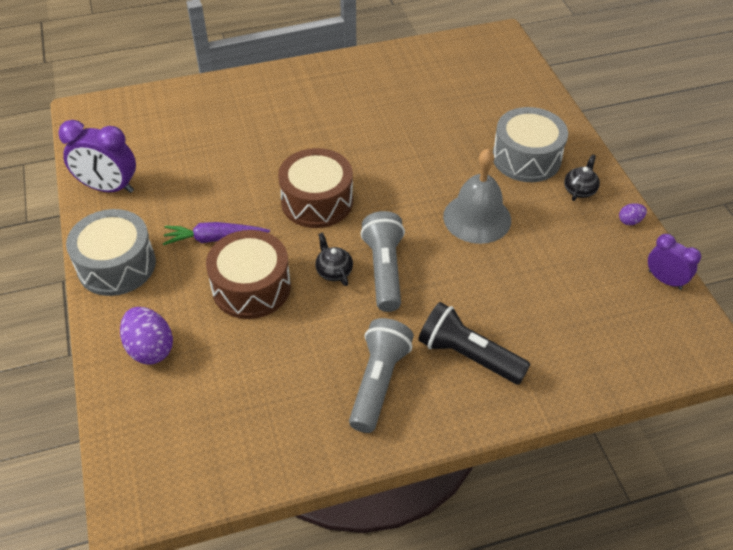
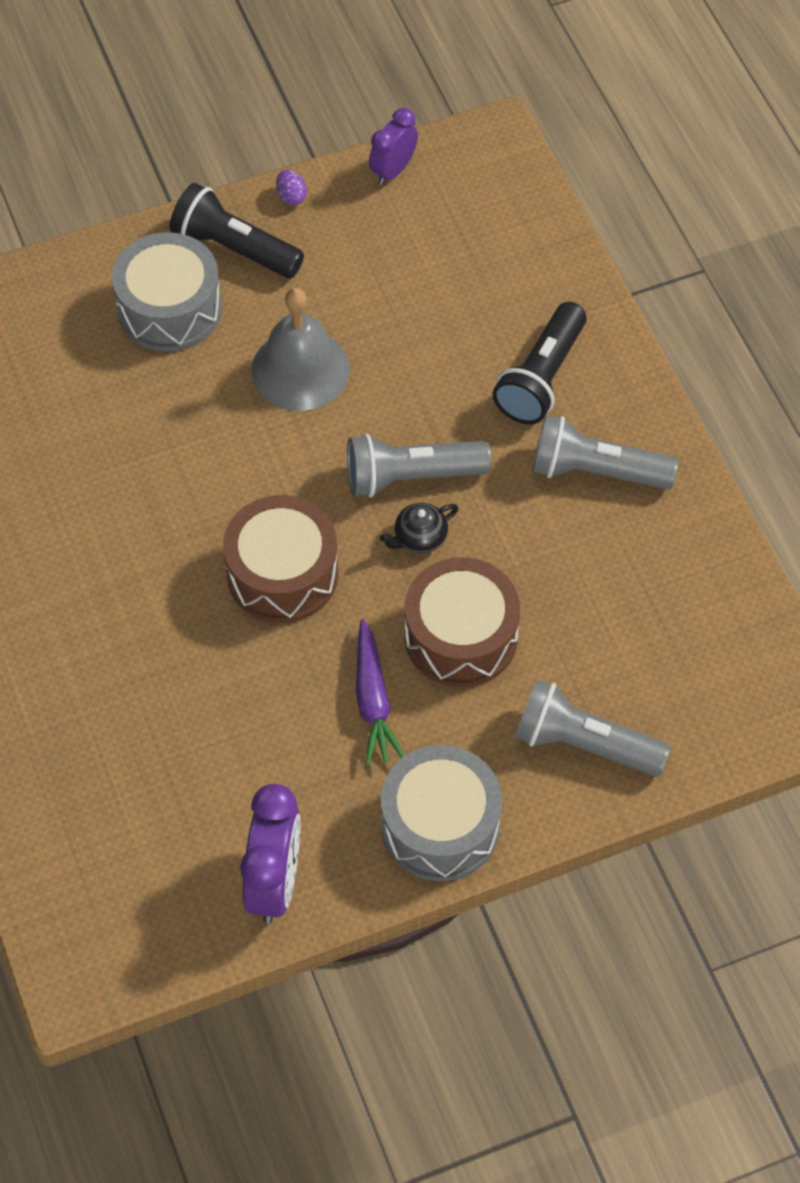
camera: 95 degrees left, 10 degrees up
purple egg [120,307,173,365] -> grey flashlight [515,679,671,777]
black teapot [564,154,600,201] -> black flashlight [170,183,304,278]

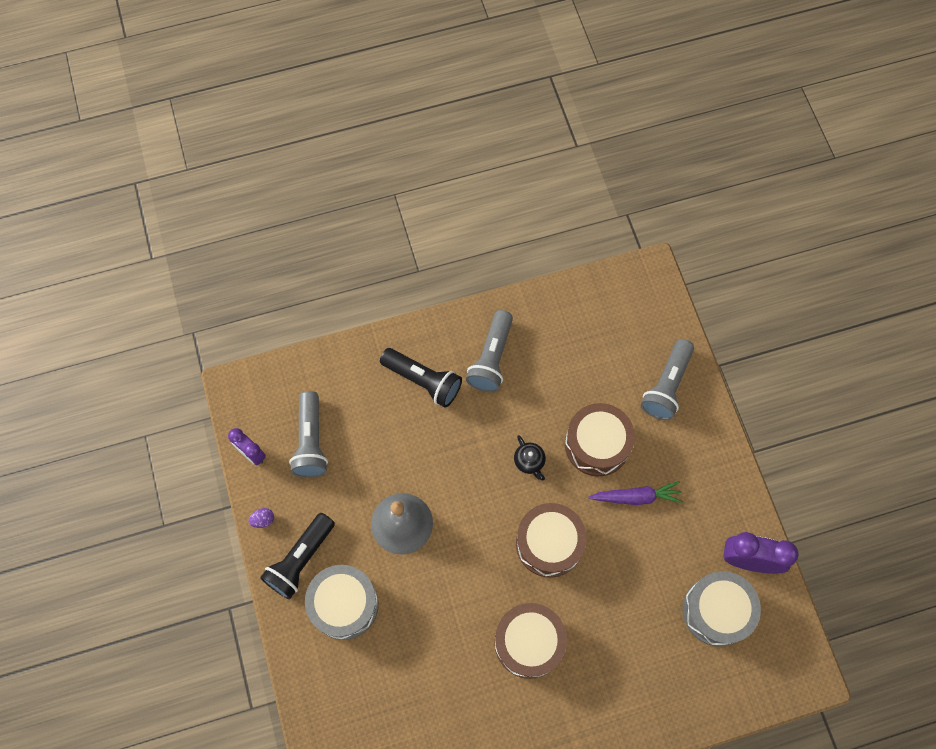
camera: 85 degrees left, 10 degrees up
grey flashlight [347,434,491,497] -> grey flashlight moved to [289,391,328,478]
grey drum [381,745,502,881] -> grey drum moved to [683,571,761,647]
none -> brown drum [495,603,567,679]

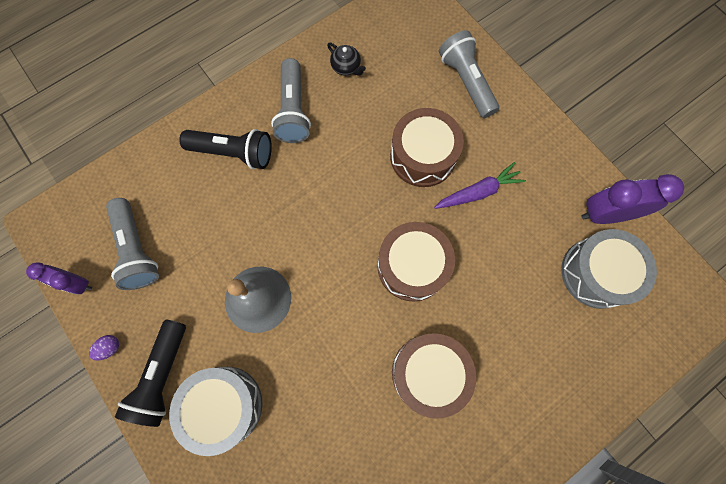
camera: 20 degrees left, 5 degrees up
black teapot [514,435,546,481] -> black teapot moved to [327,43,366,75]
grey flashlight [641,339,694,420] -> grey flashlight turned 150 degrees clockwise [439,30,499,118]

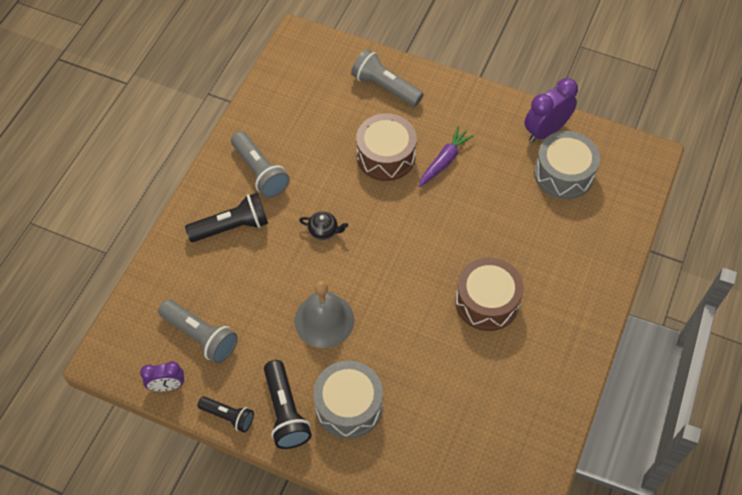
camera: 30 degrees left, 15 degrees down
purple egg [89,335,119,360] -> black flashlight [198,396,254,432]
black teapot [327,43,366,75] -> black teapot moved to [299,212,348,240]
brown drum [377,222,455,302] -> none

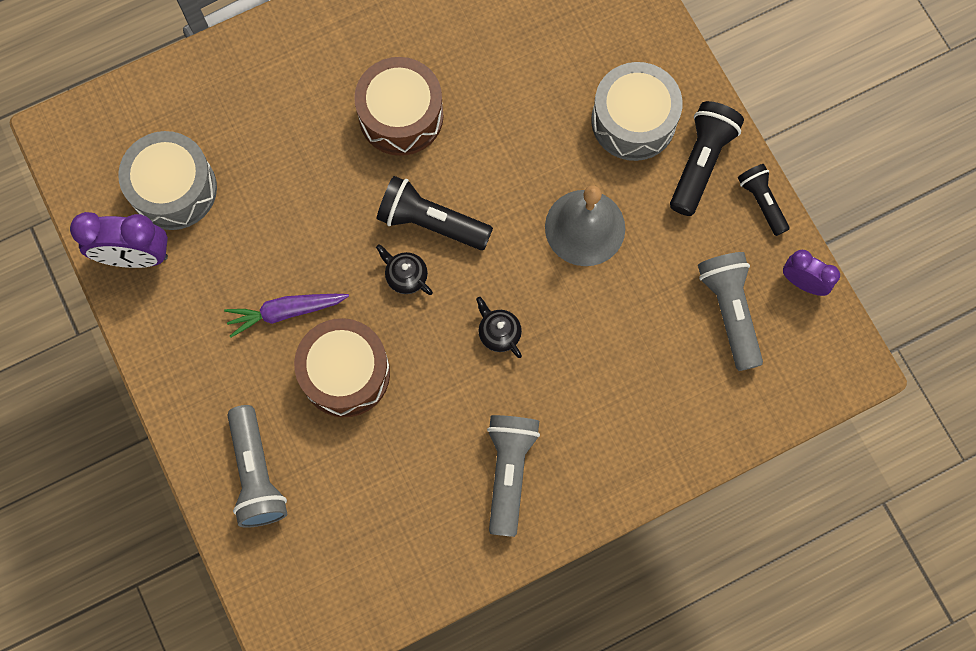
camera: 140 degrees left, 15 degrees up
black flashlight [185,193,268,242] -> black flashlight moved to [377,176,493,250]
none -> black teapot [376,244,433,295]

